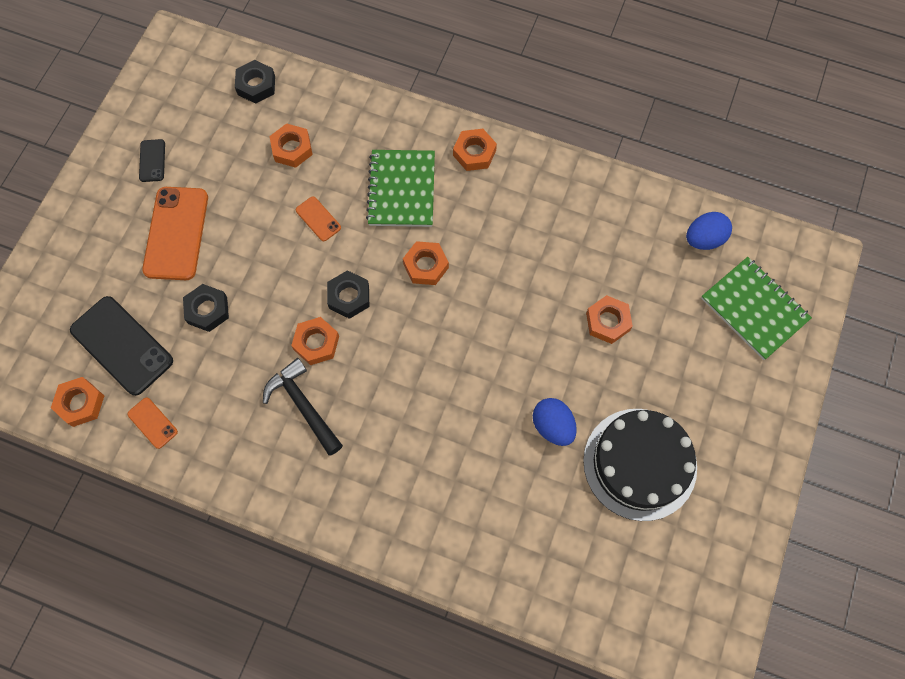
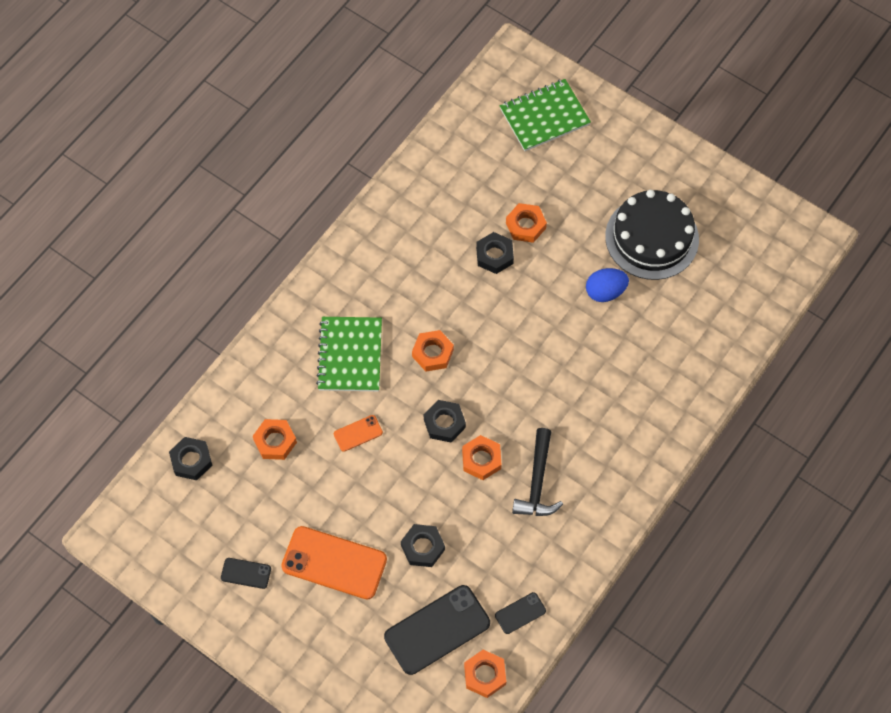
camera: 75 degrees left, 5 degrees down
orange phone [127,397,178,449] -> black phone [495,592,546,634]
black hammer [263,358,343,456] -> black hammer turned 60 degrees counterclockwise [512,428,563,516]
green notebook [366,150,435,227] -> green notebook turned 75 degrees clockwise [316,317,382,391]
orange nut [453,129,497,171] -> none
blue egg [686,212,732,250] -> none
none -> black nut [476,232,514,274]

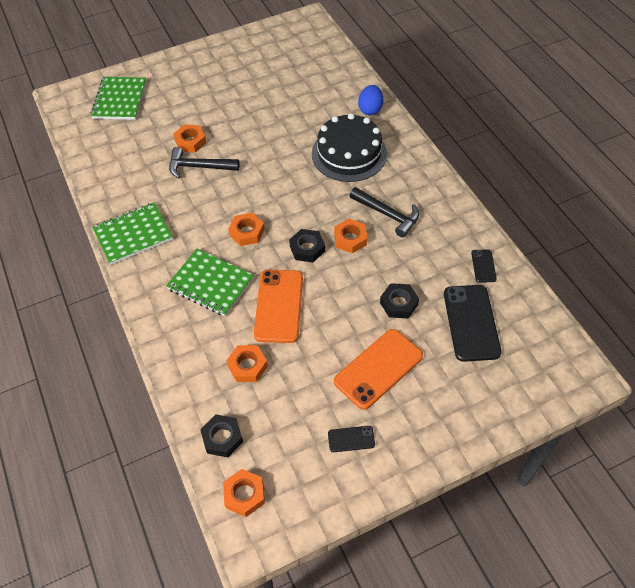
camera: 60 degrees left, 10 degrees down
black phone [221,558,271,589] -> black phone turned 45 degrees clockwise [328,426,375,452]
orange phone [334,415,383,452] -> orange phone [254,270,303,343], size x2.08
orange nut [464,650,506,698] -> orange nut moved to [223,469,265,517]
black nut [476,232,514,274] -> black hammer [169,147,239,179]
blue egg [586,268,629,302] -> blue egg moved to [358,85,383,115]
black cake [605,190,699,280] -> black cake moved to [312,113,387,182]
none -> green notebook [92,203,173,265]

